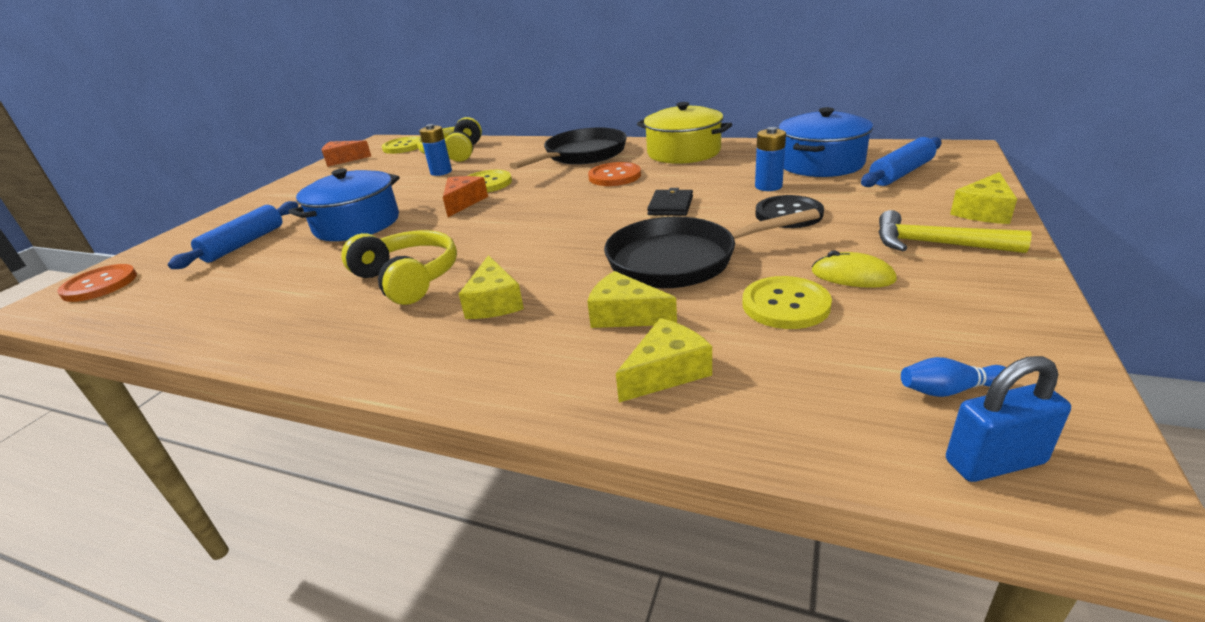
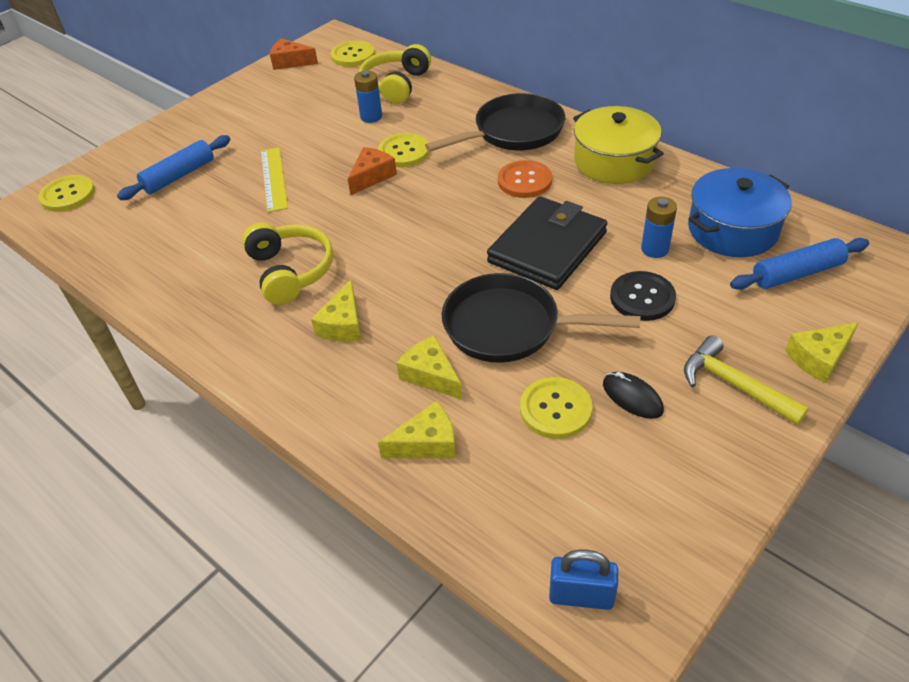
camera: 20 degrees right, 15 degrees up
orange button [57,264,137,302] -> yellow button [38,175,95,212]
blue pot [289,169,400,241] -> yellow ruler [261,147,288,212]
black wallet [647,188,693,216] -> black wallet [487,196,607,290], size x2.13
yellow mouse [812,251,897,288] -> black mouse [603,372,664,419]
blue bowling pin [901,357,1006,397] -> none

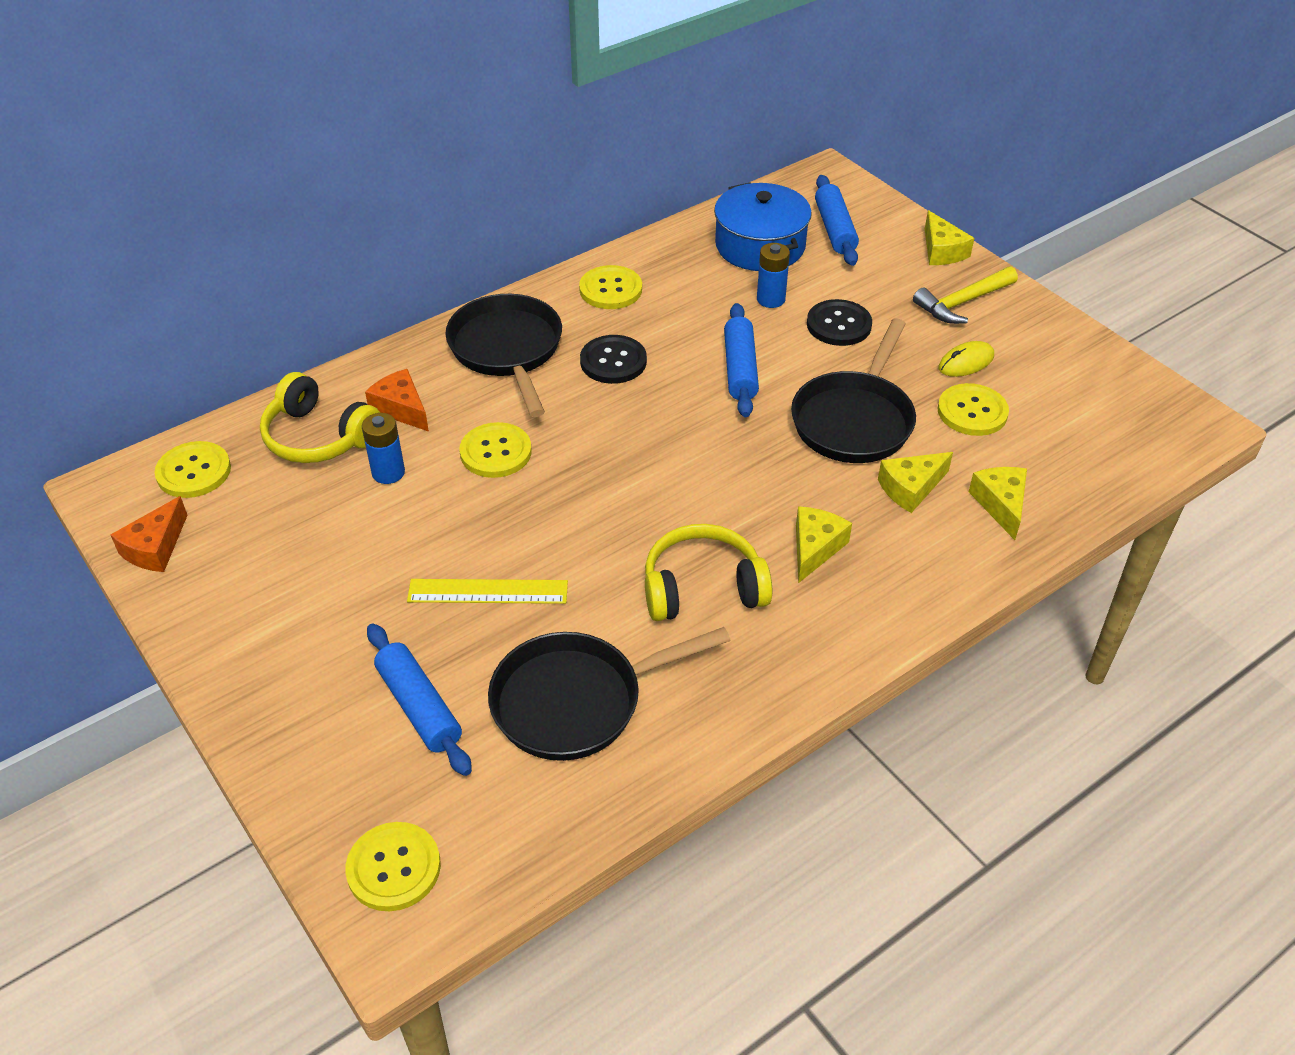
camera: 80 degrees left, 0 degrees up
yellow cheese [311,279,361,342] -> yellow cheese turned 90 degrees counterclockwise [796,506,852,583]
orange cheese [348,147,397,195] -> orange cheese moved to [365,369,429,432]
black wallet [487,196,607,290] -> blue rolling pin [724,303,759,417]
orange button [498,160,552,198] -> black button [580,335,647,384]
blue padlock [549,550,618,610] -> none
yellow pot [573,106,664,184] -> yellow button [579,265,642,309]
black mouse [603,372,664,419] -> yellow mouse [939,341,994,377]
none -> black pan [488,627,731,761]

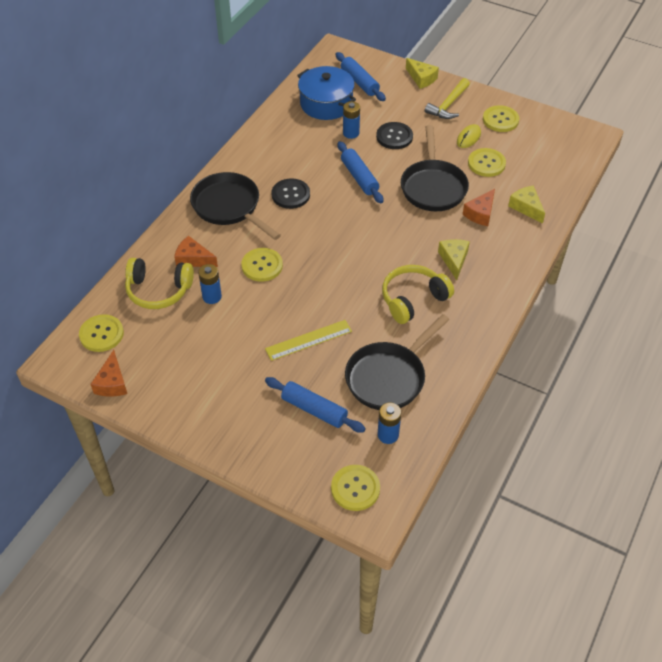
camera: 25 degrees left, 5 degrees up
yellow button [579,265,642,309] -> yellow button moved to [483,105,519,132]
yellow cheese [878,452,953,513] -> orange cheese [463,189,495,226]
none -> blue battery [378,403,401,444]

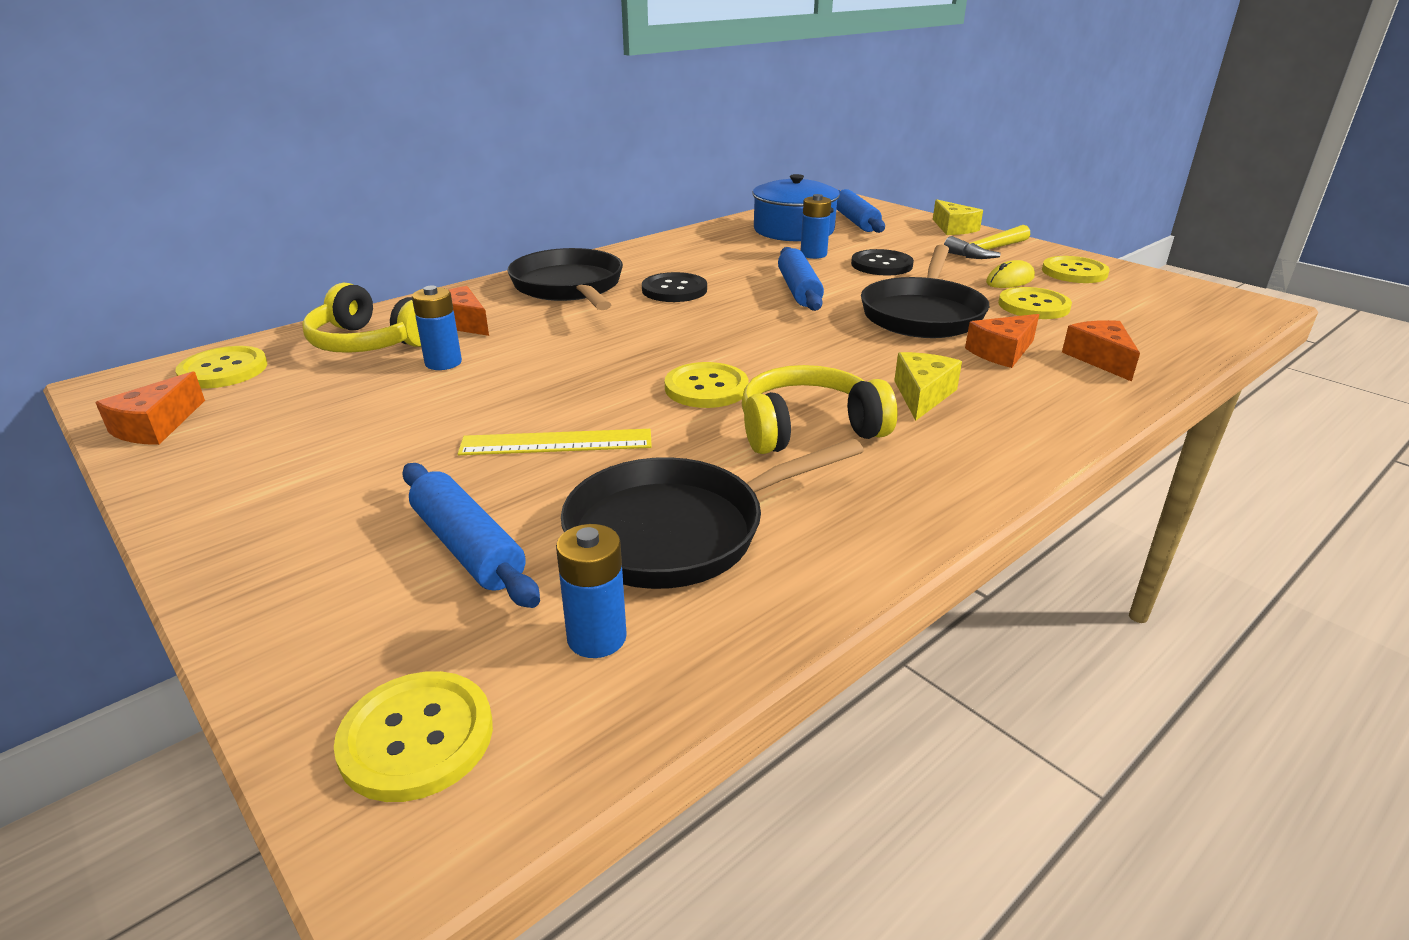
camera: 20 degrees right, 20 degrees down
yellow button [241,248,283,282] -> yellow button moved to [665,362,748,408]
yellow cheese [508,185,545,224] -> orange cheese [1062,320,1140,382]

